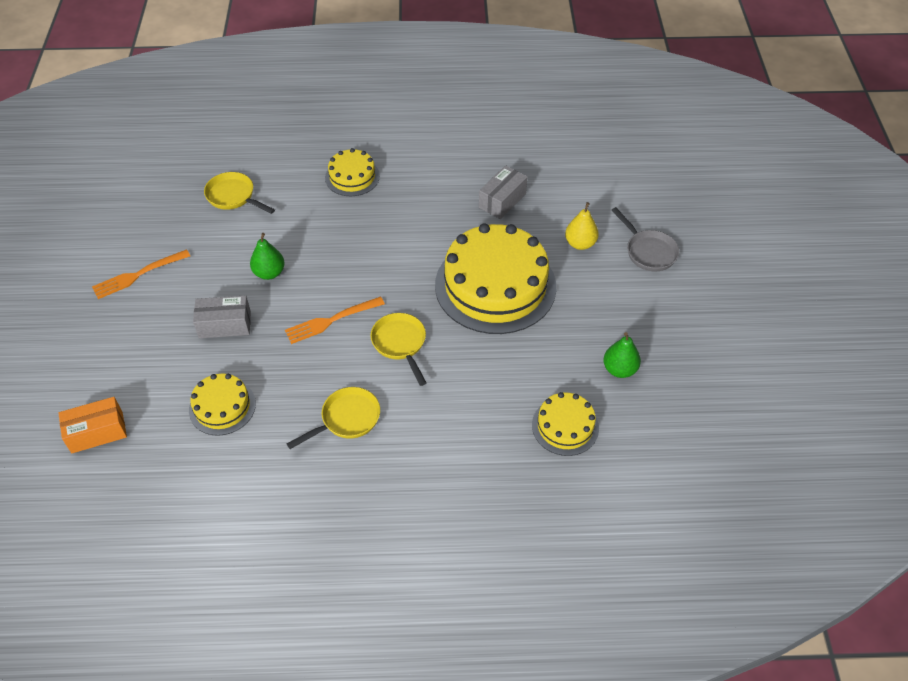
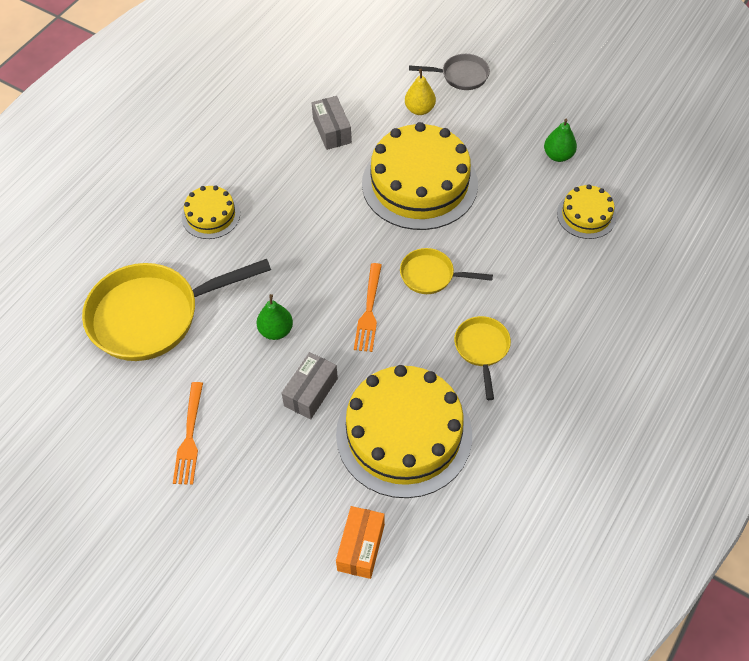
camera: 55 degrees left, 5 degrees up
yellow cake [189,373,256,436] -> yellow cake [336,365,472,498], size x2.02
yellow pan [204,172,275,214] -> yellow pan [82,259,271,361], size x2.02

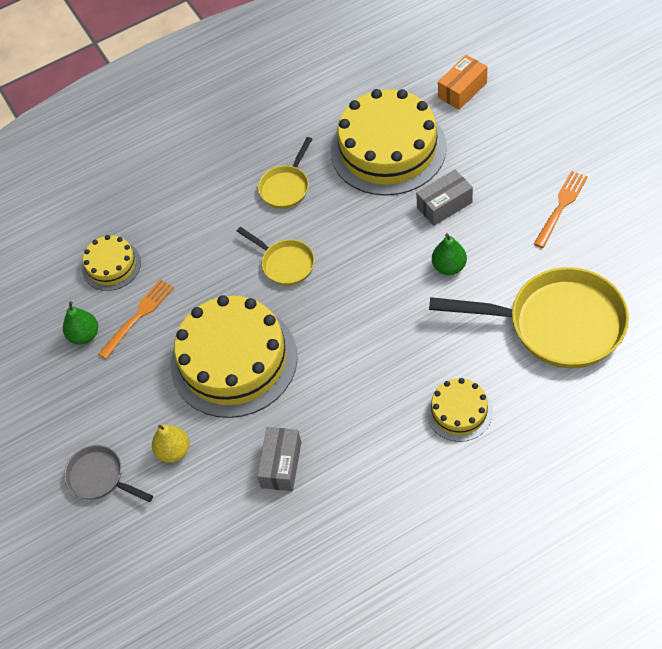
camera: 145 degrees left, 0 degrees up
orange fork [354,263,382,352] -> orange fork moved to [98,279,174,359]

